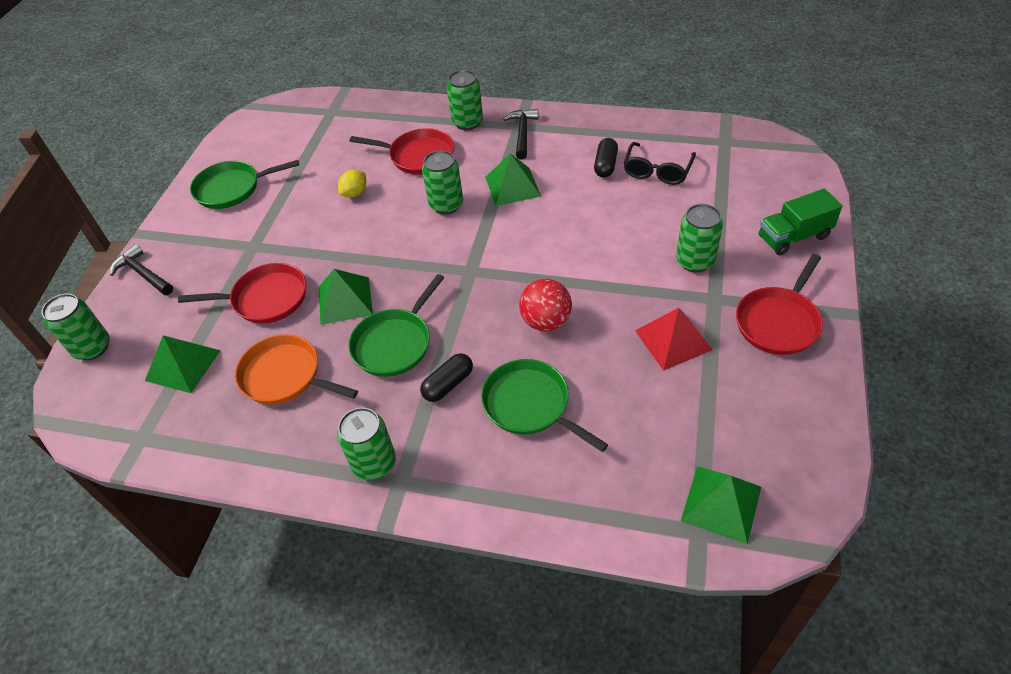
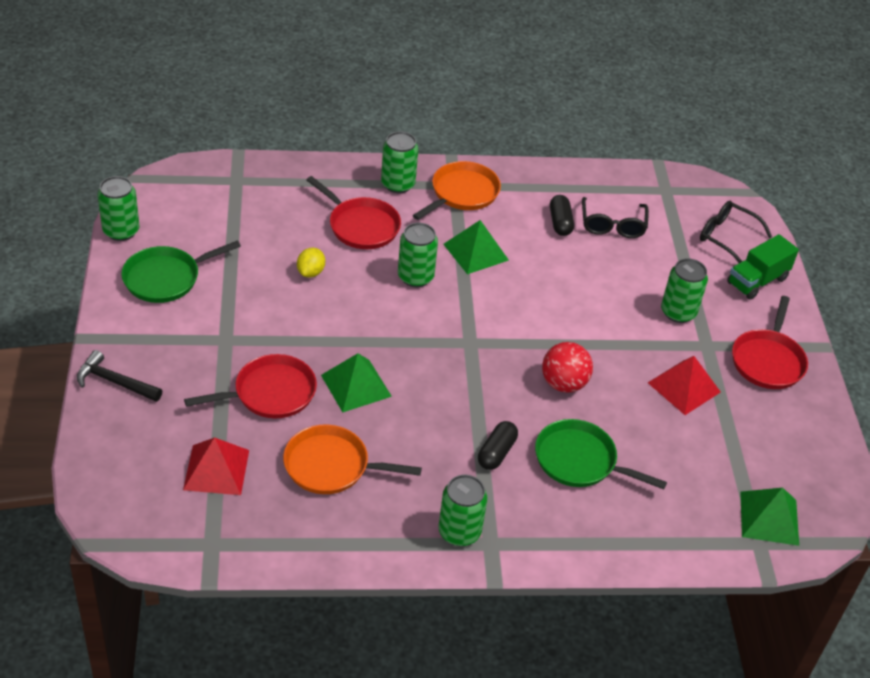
camera: 25 degrees left, 5 degrees down
green can [41,294,110,360] -> green can moved to [98,176,139,241]
green pyramid [145,335,221,393] -> red pyramid [183,437,249,495]
green pan [348,274,444,377] -> none
red pan [350,128,454,175] -> red pan turned 45 degrees clockwise [307,176,401,249]
black hammer [503,109,538,159] -> orange pan [413,161,501,220]
none -> black glasses [700,201,772,263]

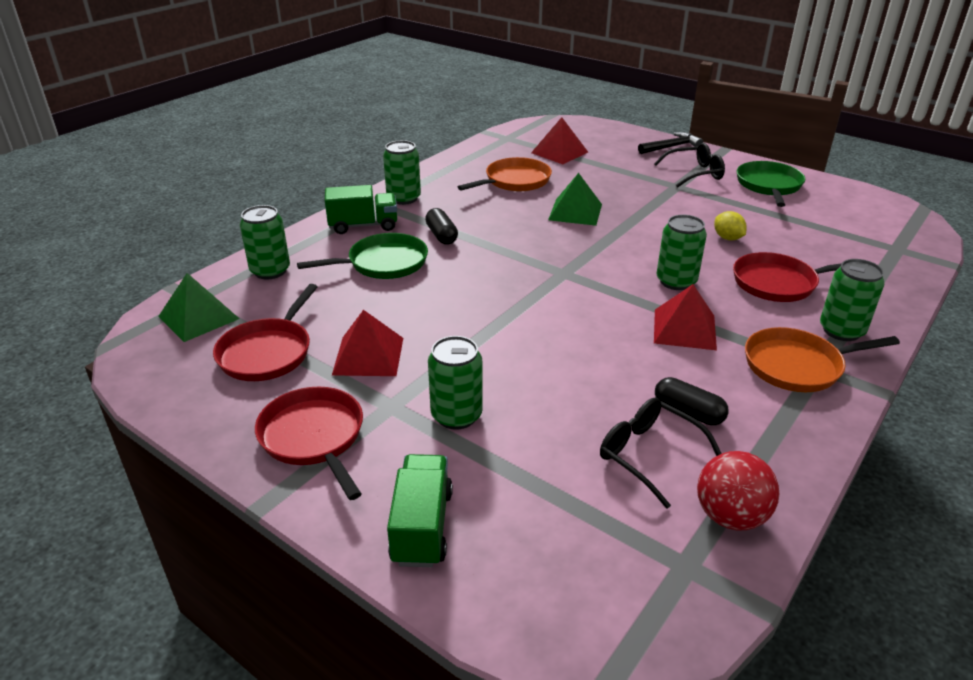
camera: 135 degrees right, 10 degrees down
green can [98,176,139,241] -> green can moved to [240,205,290,279]
red pan [184,354,317,418] -> red pan moved to [213,284,318,381]
orange pan [413,161,501,220] -> orange pan turned 90 degrees clockwise [745,327,900,392]
green pyramid [443,220,509,274] -> red pyramid [654,284,717,350]
red ball [542,342,593,393] -> red ball moved to [697,451,779,530]
black glasses [700,201,772,263] -> black glasses moved to [654,143,725,188]
none -> green truck [325,185,397,234]

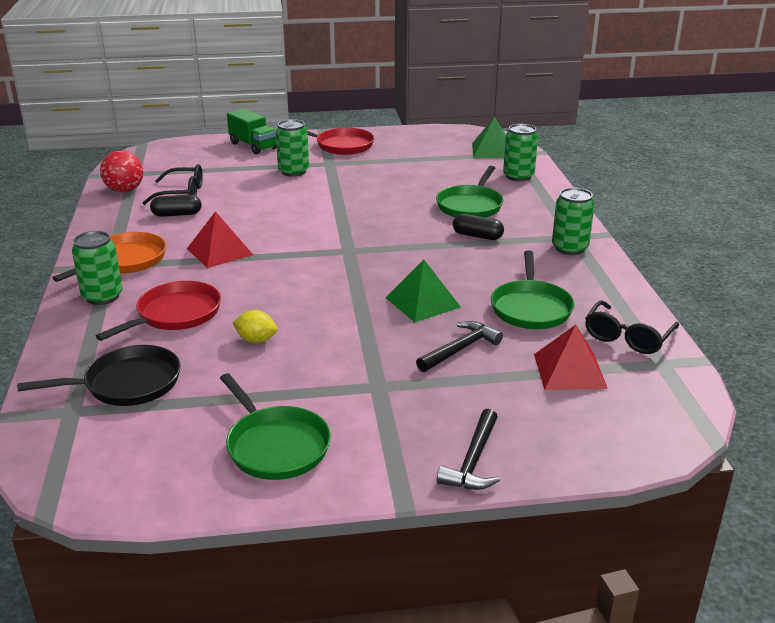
camera: 135 degrees right, 5 degrees down
red pan [213,284,318,381] -> none
green truck [325,185,397,234] -> none
red pyramid [332,310,403,376] -> none
orange pan [458,157,552,191] -> green pan [491,250,574,329]
black glasses [654,143,725,188] -> black glasses moved to [585,300,679,354]
green can [657,214,707,290] -> none
none -> black pan [17,345,181,406]
none -> black hammer [416,321,503,372]

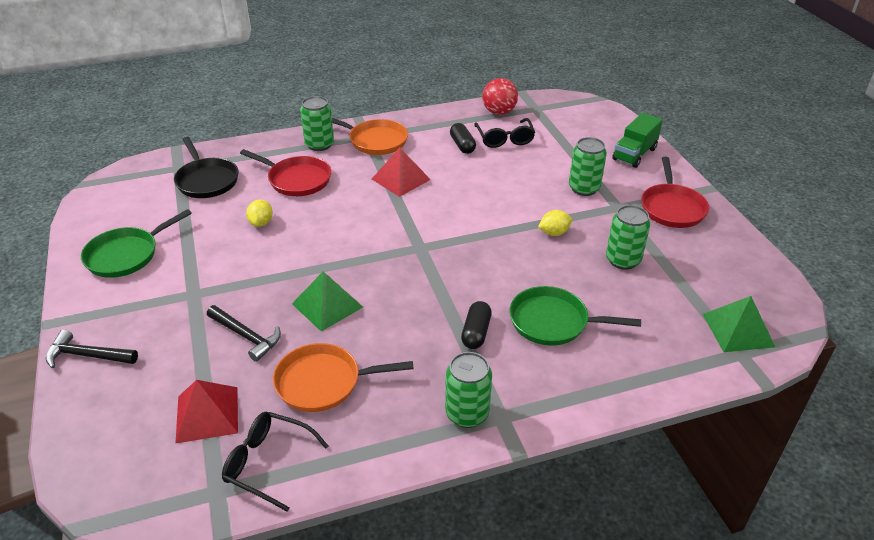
camera: 80 degrees right, 10 degrees up
green pan [491,250,574,329] -> orange pan [273,343,414,412]
green can [503,124,538,182] -> green can moved to [606,205,650,270]
none -> yellow lemon [538,210,572,236]

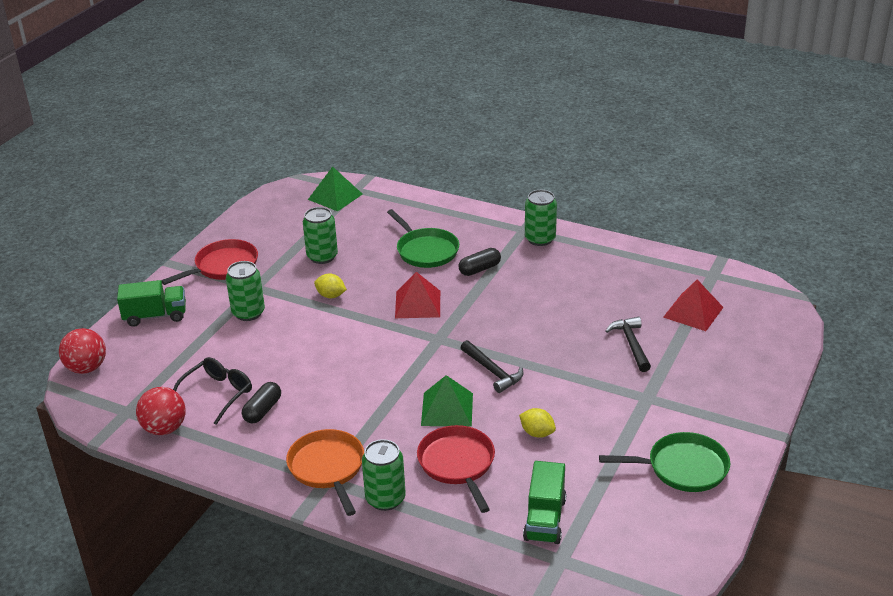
camera: 135 degrees left, 5 degrees down
black hammer [46,329,138,368] -> black hammer moved to [460,340,523,393]
black pan [174,137,239,198] -> green truck [523,461,566,544]
black glasses [222,412,328,512] -> none
yellow lemon [246,199,273,227] -> yellow lemon turned 75 degrees clockwise [519,408,556,438]
orange pan [273,343,414,412] -> none
green pyramid [292,271,363,331] -> green pyramid moved to [421,375,473,427]
red pyramid [372,147,431,197] -> red pyramid moved to [395,272,440,318]
none -> red ball [59,328,106,374]

